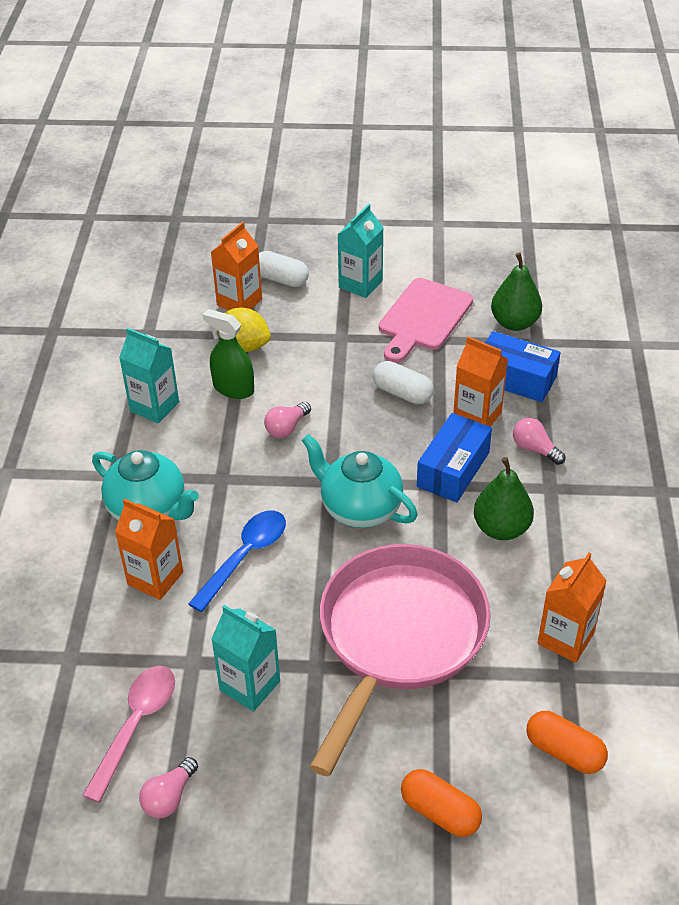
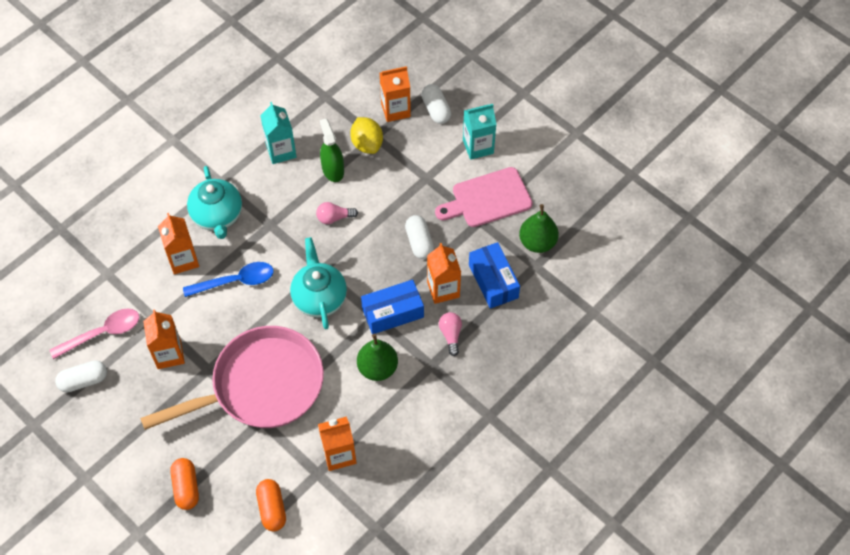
camera: 40 degrees right, 15 degrees up
pink light bulb [139,757,198,818] -> white capsule [55,360,107,392]
turquoise carton [211,605,280,712] -> orange carton [143,310,185,369]

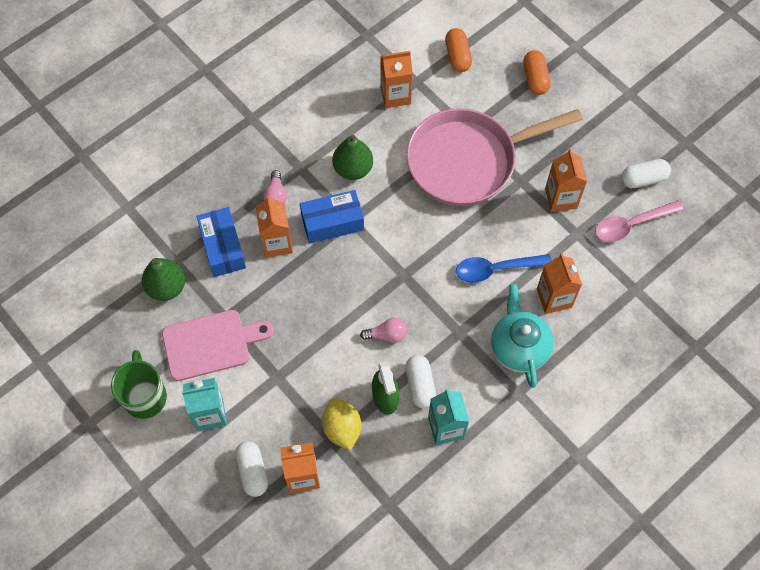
camera: 175 degrees left, 5 degrees up
turquoise teapot [290,237,347,329] -> none
white capsule [405,215,434,259] -> white capsule moved to [405,355,436,408]
none -> green mug [111,350,167,419]

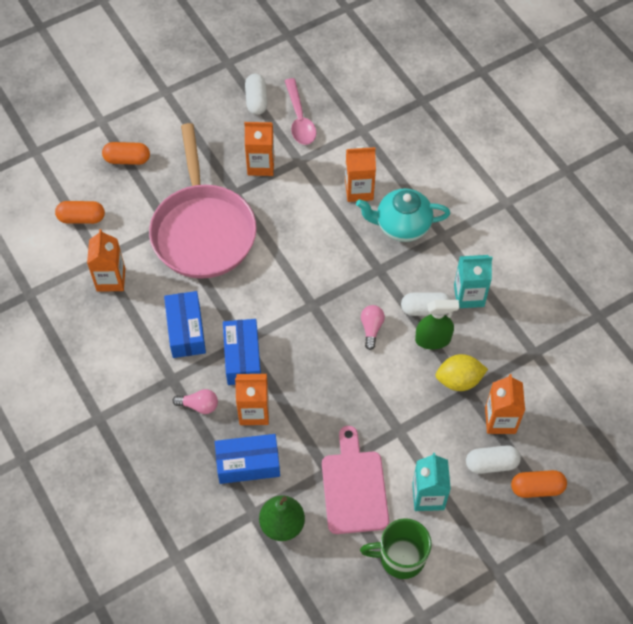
camera: 80 degrees left, 5 degrees down
green pear [332,134,373,180] -> blue box [164,291,206,358]
blue spoon [456,254,552,283] -> none
none -> orange capsule [511,470,567,498]

